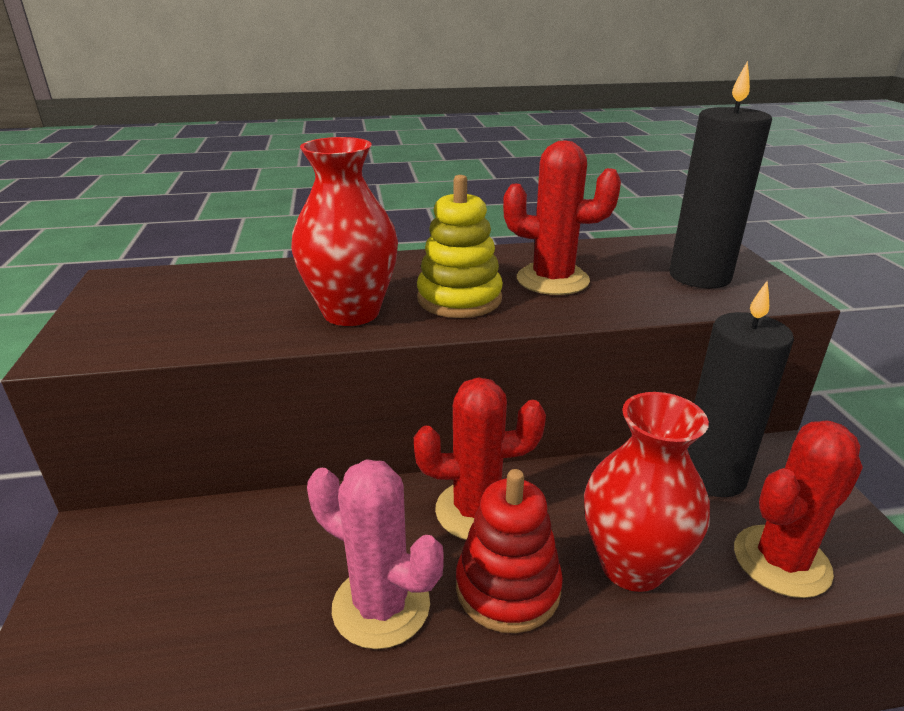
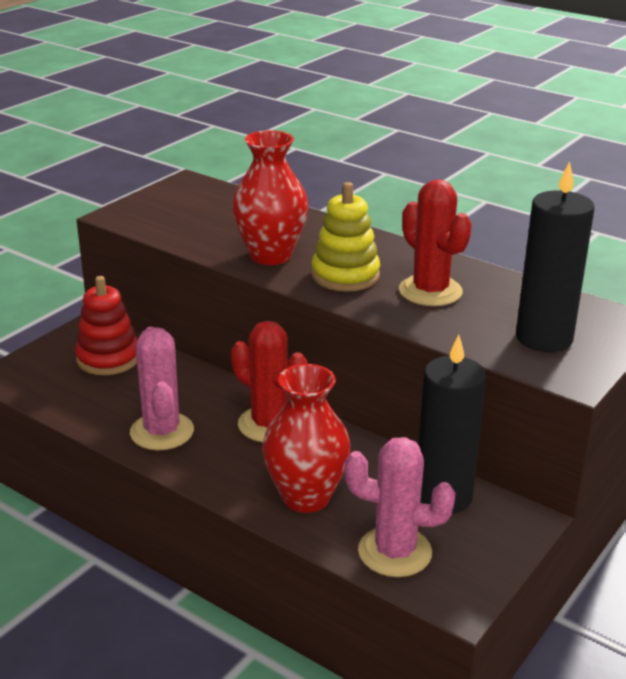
camera: 45 degrees right, 0 degrees up
red stacking toy [456,469,563,633] -> red stacking toy moved to [75,276,138,375]
red cactus [734,420,863,598] -> pink cactus [344,437,456,577]

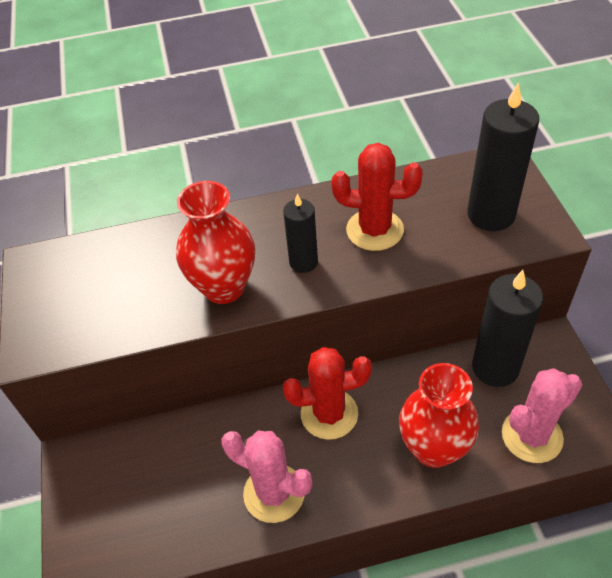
camera: 45 degrees left, 20 degrees up
red stacking toy [75,276,138,375] -> none
yellow stacking toy [311,182,380,292] -> black candle [283,194,318,273]

